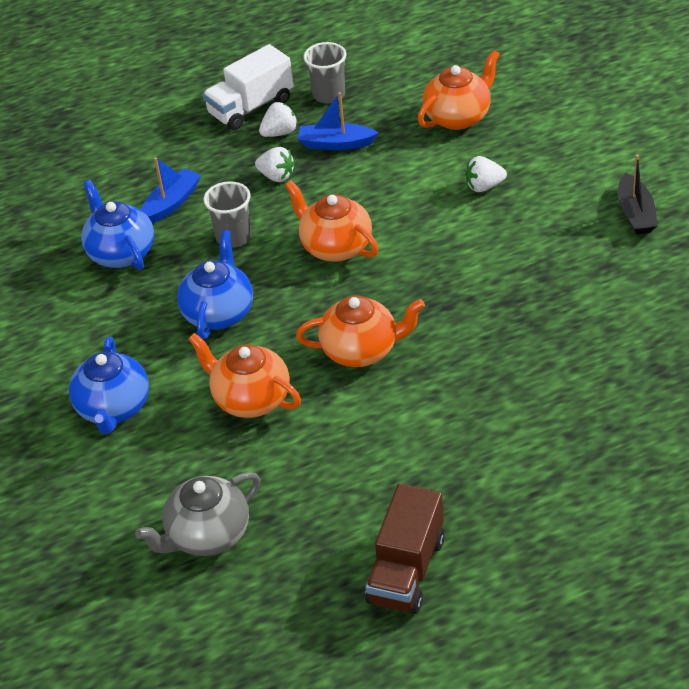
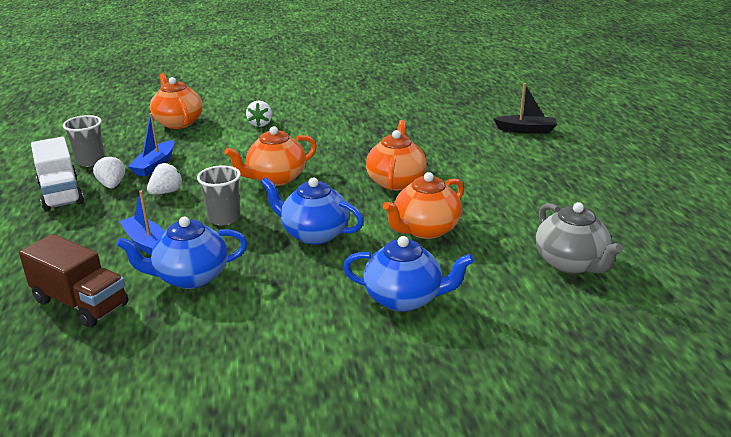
camera: 80 degrees left, 15 degrees down
brown truck [365,484,445,614] -> brown truck moved to [19,234,128,328]
black boat [618,155,658,235] -> black boat moved to [493,83,557,133]

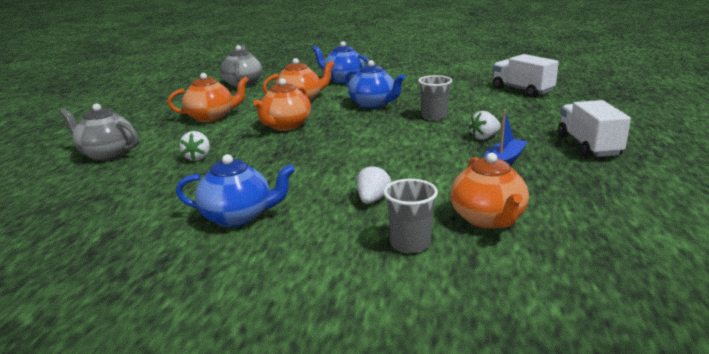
camera: 160 degrees left, 5 degrees down
brown truck [19,234,128,328] -> white truck [493,54,559,97]
grey cup [63,115,105,167] -> grey cup moved to [383,179,438,253]
white strawberry [93,156,125,188] -> white strawberry moved to [179,131,210,161]
blue teapot [117,217,247,289] -> blue teapot moved to [176,154,295,227]
blue boat [119,190,165,255] -> none
orange teapot [225,126,317,186] -> orange teapot moved to [168,73,249,122]
black boat [493,83,557,133] -> grey teapot [60,103,139,161]

